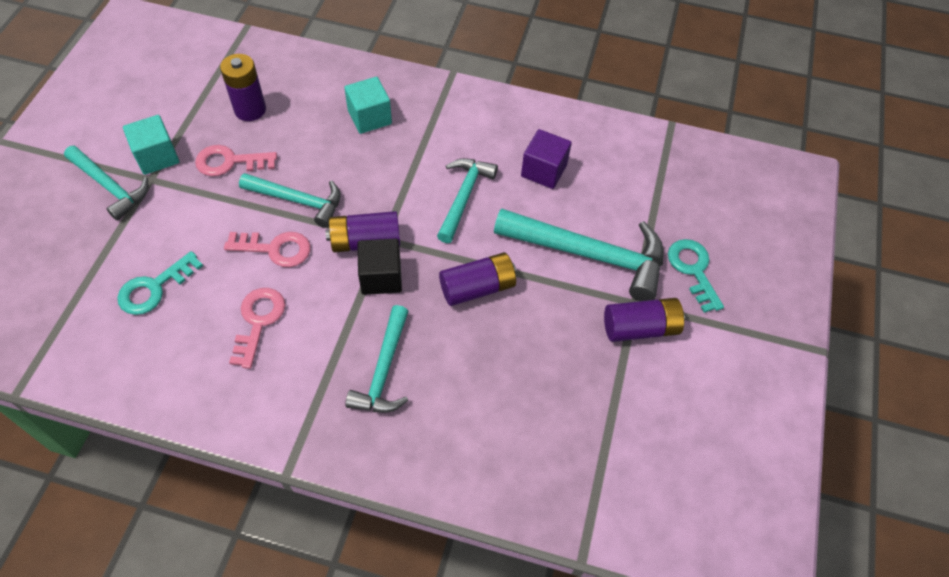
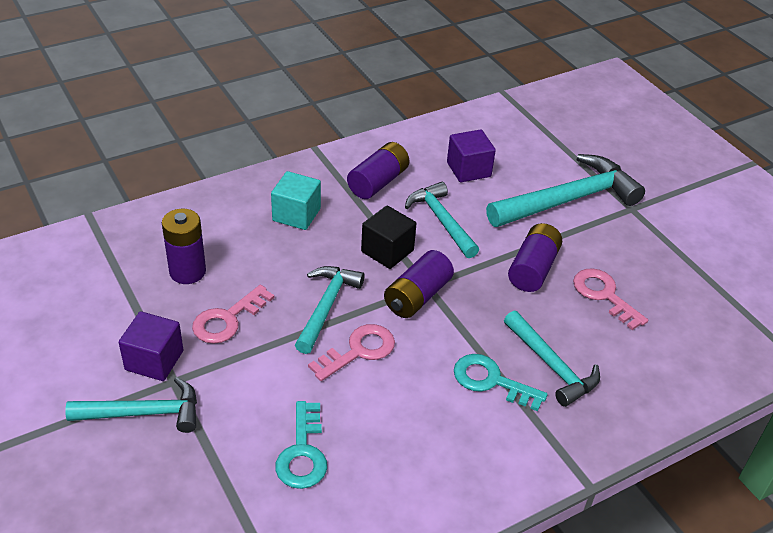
camera: 45 degrees left, 15 degrees down
turquoise cube [123,115,179,175] -> purple cube [119,311,183,381]
pink key [229,288,285,369] -> pink key moved to [573,268,648,330]
turquoise hammer [239,173,341,228] -> turquoise hammer turned 45 degrees counterclockwise [295,266,365,354]
black cube [358,239,402,295] -> black cube moved to [361,206,416,269]
purple battery [604,298,685,342] -> purple battery moved to [347,142,410,199]
turquoise key [668,239,724,313] -> turquoise key moved to [454,354,548,411]

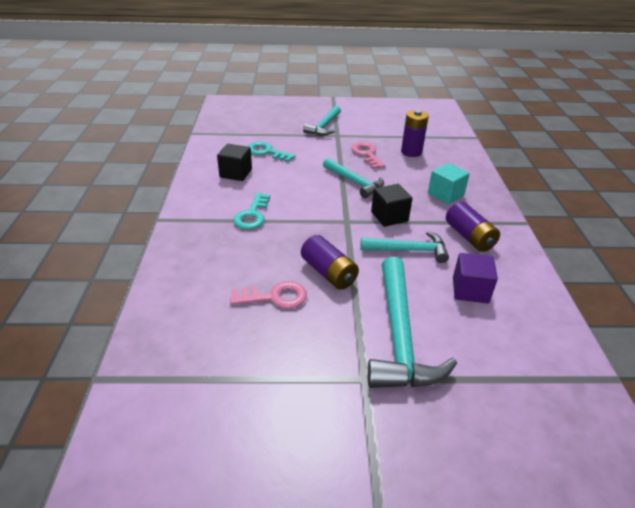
camera: 120 degrees right, 5 degrees down
purple cube [119,311,183,381] -> none
pink key [308,324,395,381] -> none
purple battery [384,250,454,318] -> none
turquoise key [454,354,548,411] -> turquoise key turned 135 degrees clockwise [233,193,270,229]
turquoise hammer [504,311,600,407] -> none
none -> black cube [217,144,252,181]

